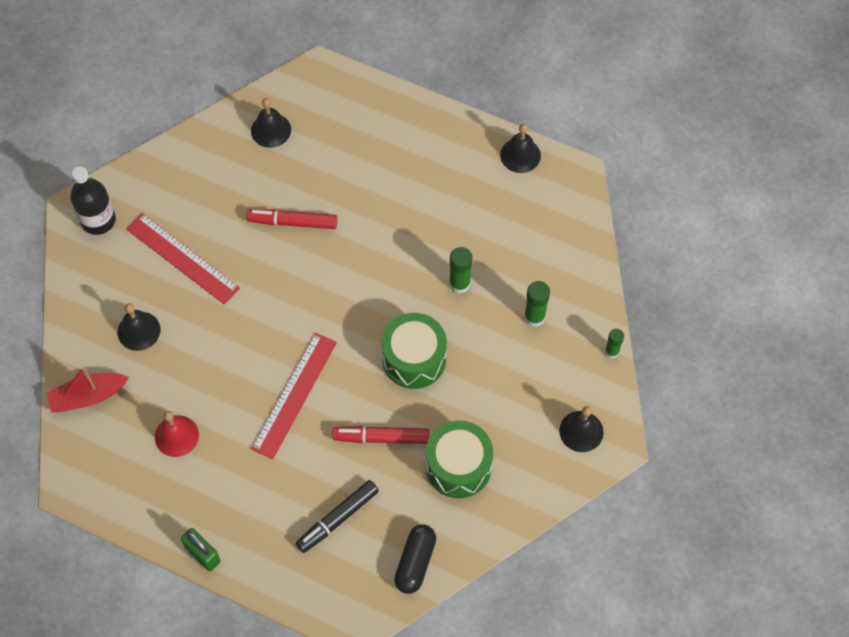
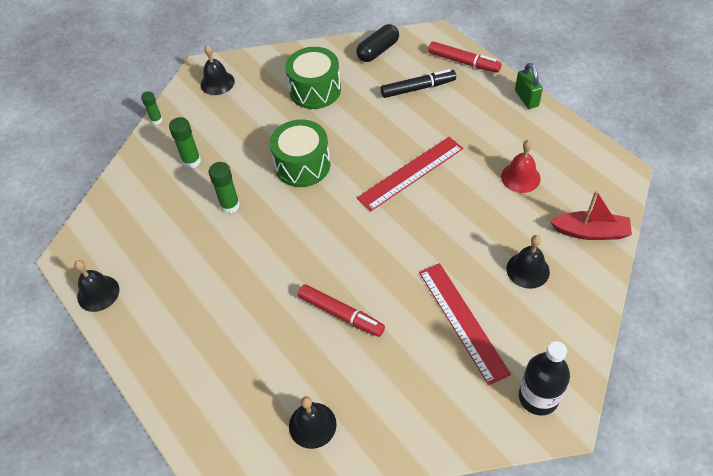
camera: 150 degrees left, 10 degrees down
red marker [332,426,429,444] -> red marker moved to [428,41,501,73]

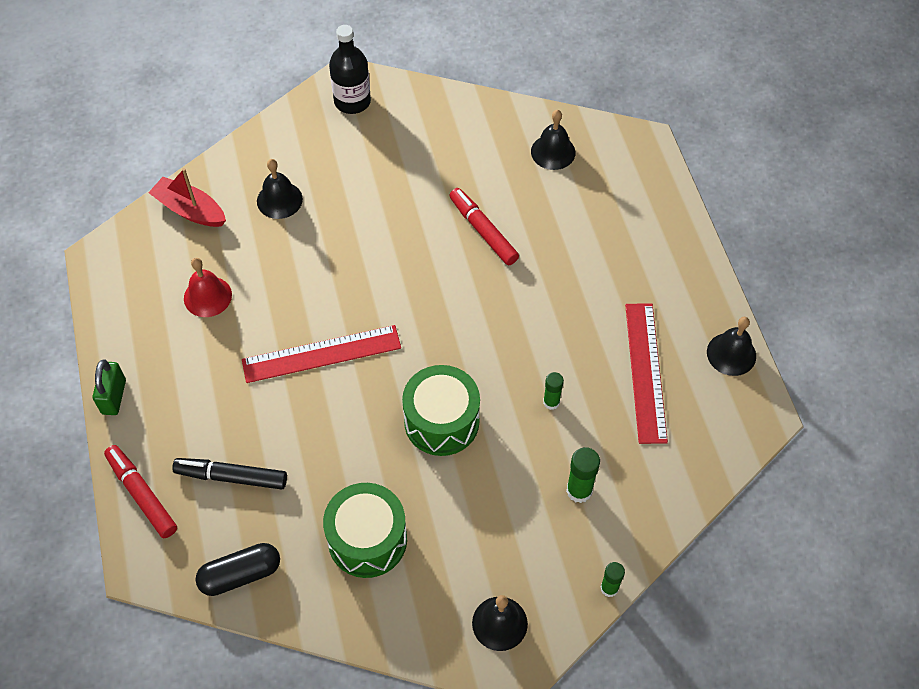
camera: 160 degrees left, 5 degrees up
green glue stick [208,162,240,213] -> green glue stick [543,372,564,410], size x0.67
red ruler [419,263,511,385] -> red ruler moved to [625,303,668,444]

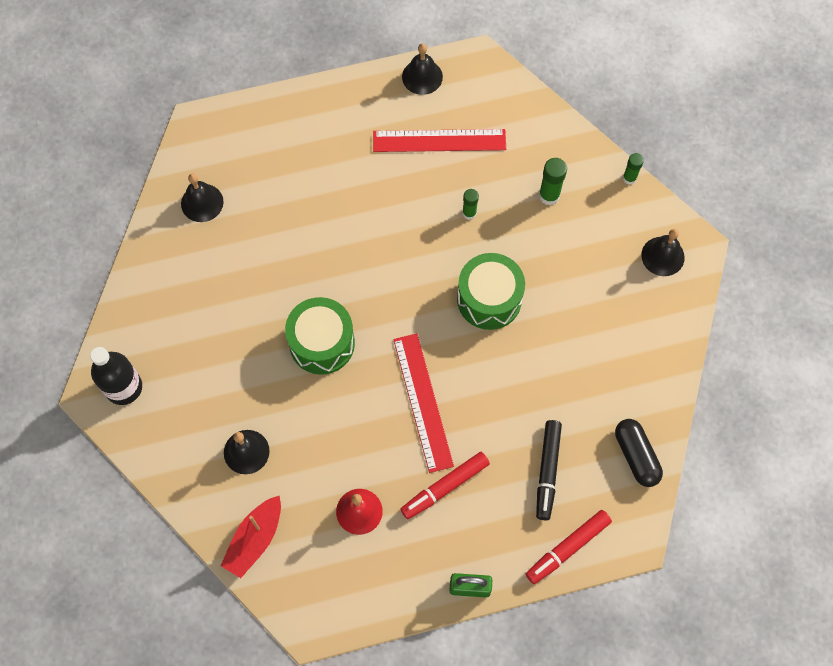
camera: 90 degrees left, 10 degrees up
green drum [323,483,407,578] -> green drum moved to [285,297,355,375]
red marker [449,188,519,265] -> red marker moved to [400,452,490,520]

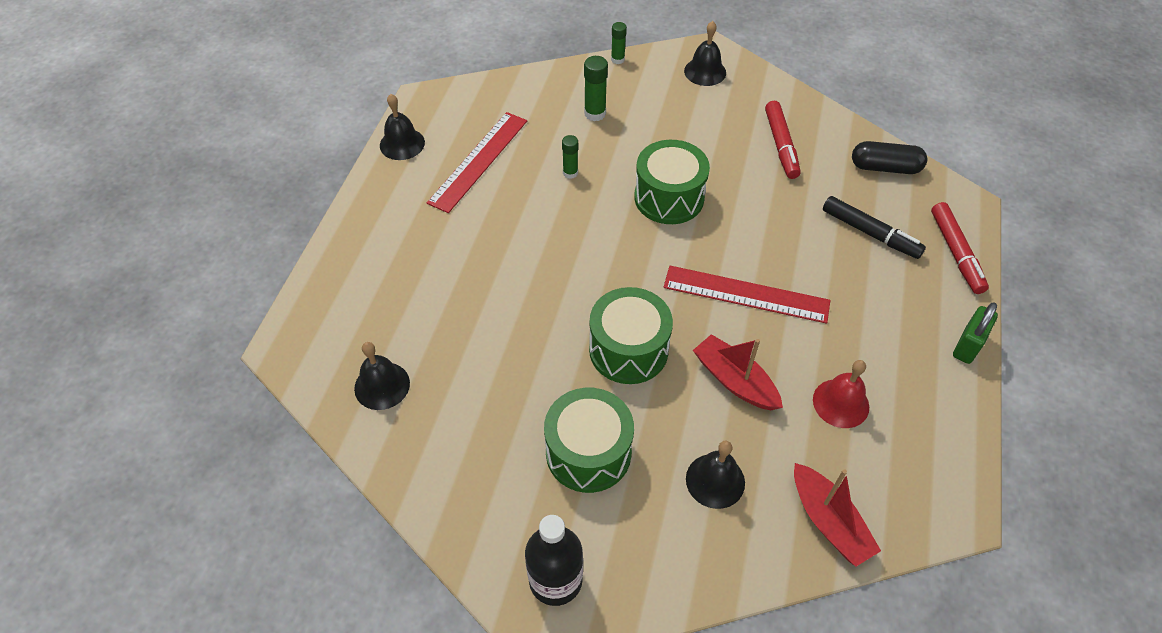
camera: 60 degrees left, 15 degrees down
red marker [400,452,490,520] -> red marker moved to [765,101,801,179]
none -> green drum [544,388,634,493]
none -> red boat [693,334,783,410]

